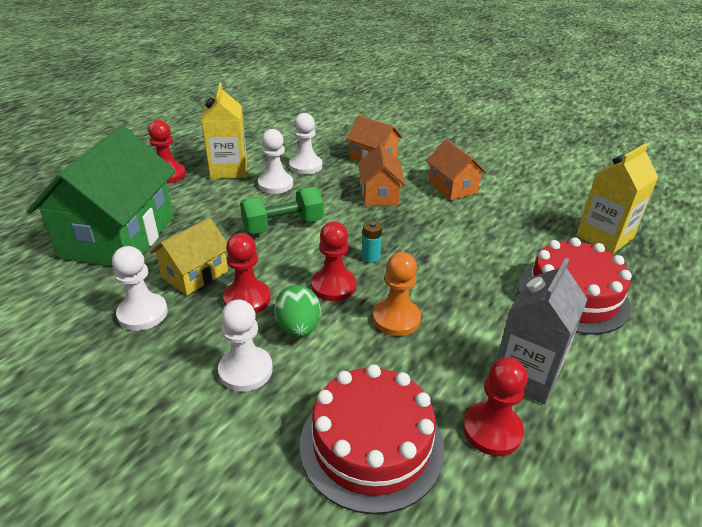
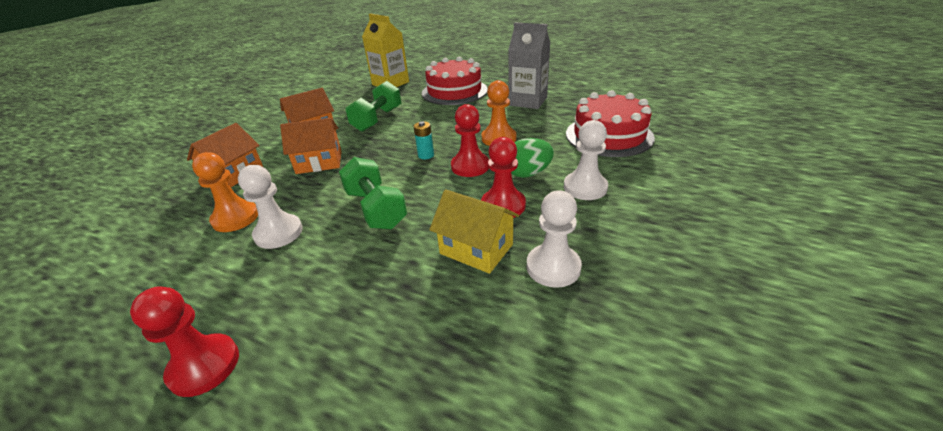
camera: 95 degrees left, 0 degrees up
green house [26,125,176,267] -> none
yellow carton [202,83,247,179] -> none
white pawn [289,113,322,175] -> orange pawn [192,152,258,232]
red pawn [463,357,528,456] -> none
none -> green dumbbell [346,81,401,132]

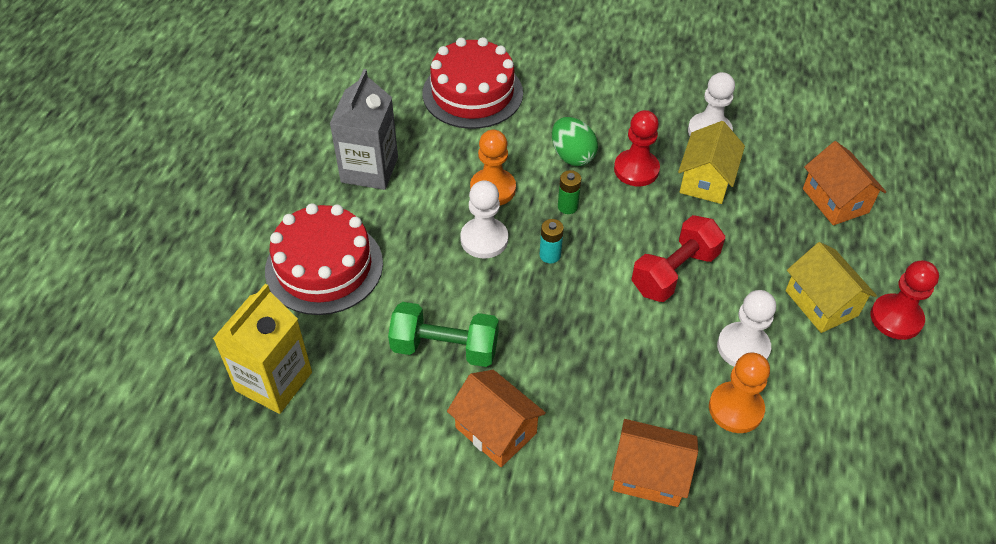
camera: 105 degrees left, 15 degrees up
orange house [280,118,342,174] -> orange house moved to [803,141,886,225]
green dumbbell [339,157,407,229] -> red dumbbell [632,215,725,302]
red pawn [451,104,489,177] -> green battery [558,170,581,214]
white pawn [564,120,608,200] -> white pawn moved to [460,180,508,258]
none -> yellow house [785,242,877,333]

